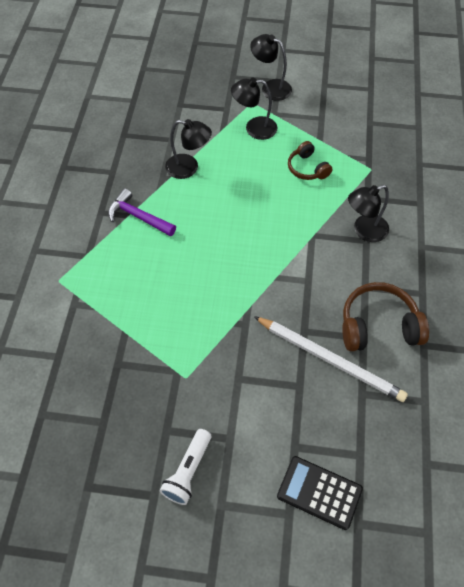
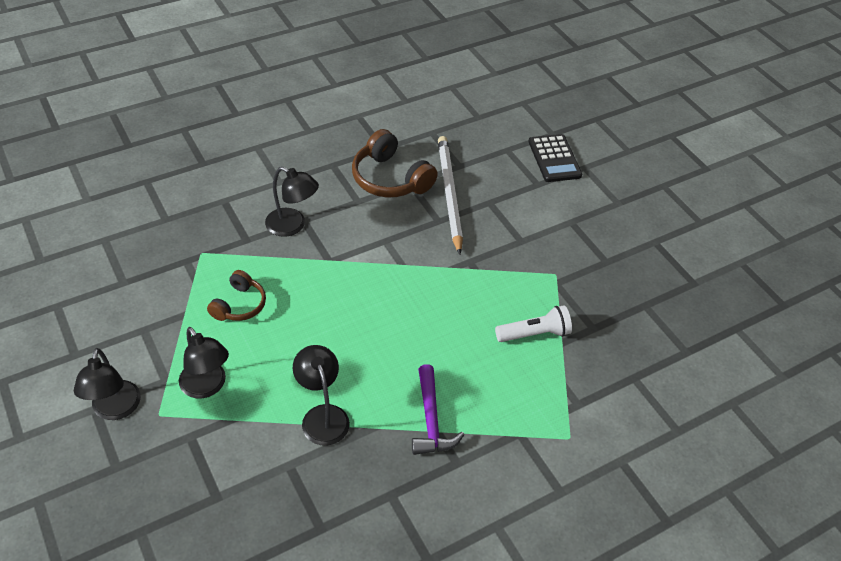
camera: 130 degrees left, 10 degrees down
white flashlight [160,429,211,505] -> white flashlight moved to [495,305,572,342]

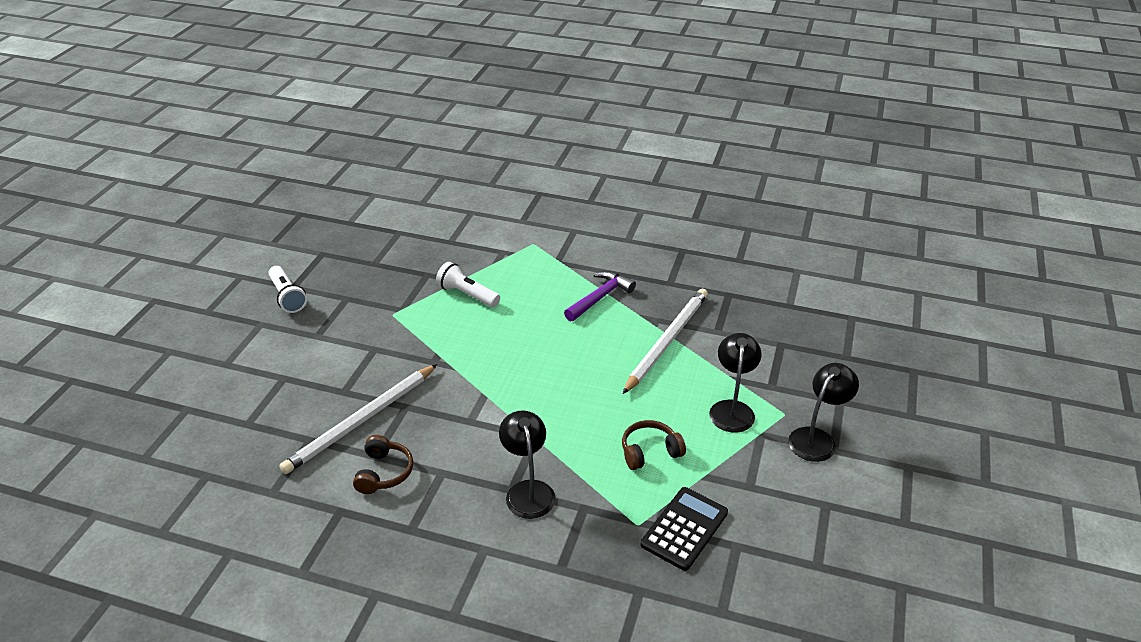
camera: 130 degrees left, 10 degrees down
black lamp [293,345,350,446] -> white pencil [623,289,708,394]
brown headphones [352,129,438,197] -> brown headphones [353,435,413,494], size x0.61
black calculator [528,134,582,182] -> black calculator moved to [640,487,728,571]
none -> white flashlight [268,266,307,313]

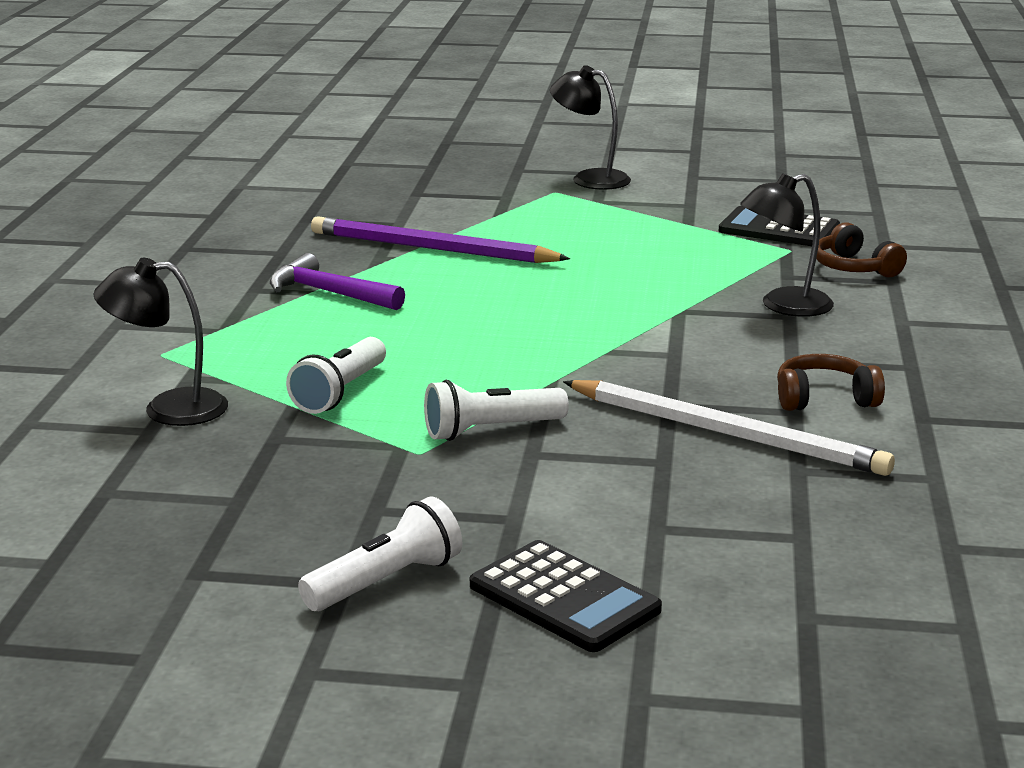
camera: 100 degrees left, 15 degrees down
brown headphones [622,420,686,470] -> brown headphones moved to [816,222,907,278]
white pencil [623,289,708,394] -> purple pencil [311,216,570,263]
black lamp [709,333,762,433] -> black lamp moved to [93,258,228,426]
none -> white flashlight [424,380,569,441]
none -> black calculator [470,540,662,652]

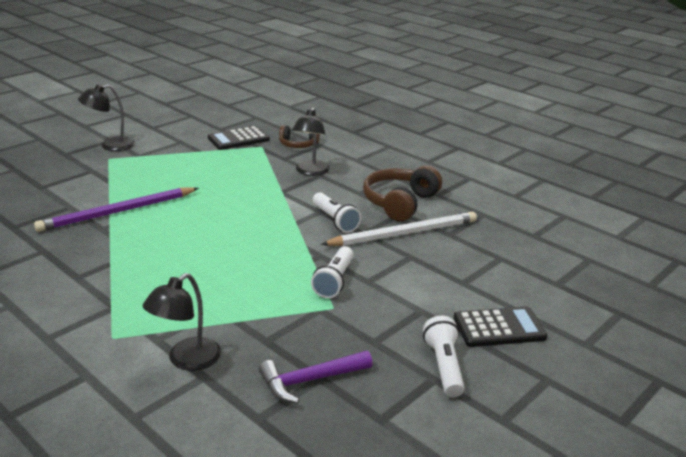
camera: 55 degrees left, 5 degrees up
purple hammer [270,253,405,310] -> purple hammer moved to [259,351,373,404]
white flashlight [286,337,386,414] -> white flashlight moved to [313,192,361,233]
brown headphones [777,354,885,411] -> brown headphones [363,166,442,221], size x1.65

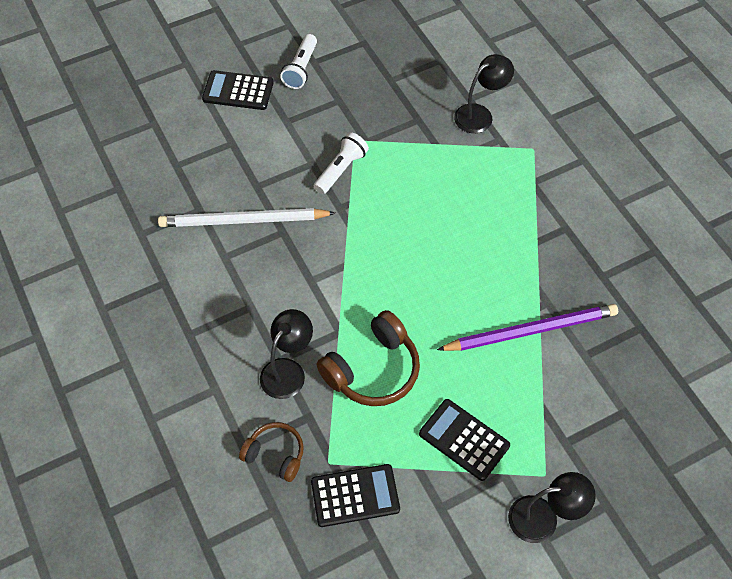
camera: 160 degrees left, 30 degrees up
purple hammer [259,351,373,404] -> none
white flashlight [313,192,361,233] -> none
brown headphones [363,166,442,221] -> brown headphones moved to [317,310,420,406]
none -> black calculator [419,399,510,481]

